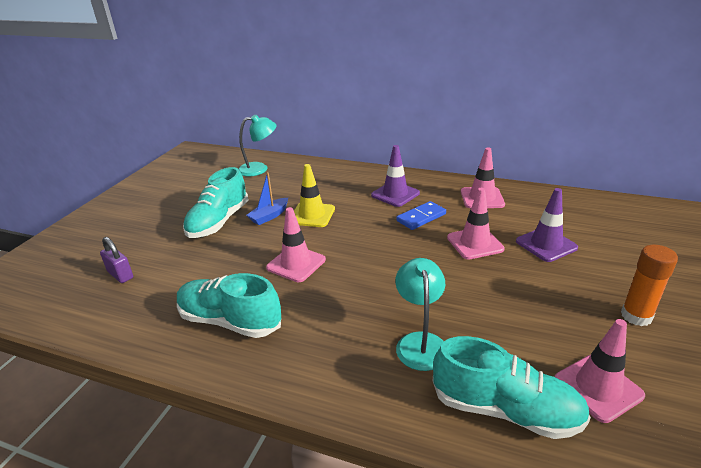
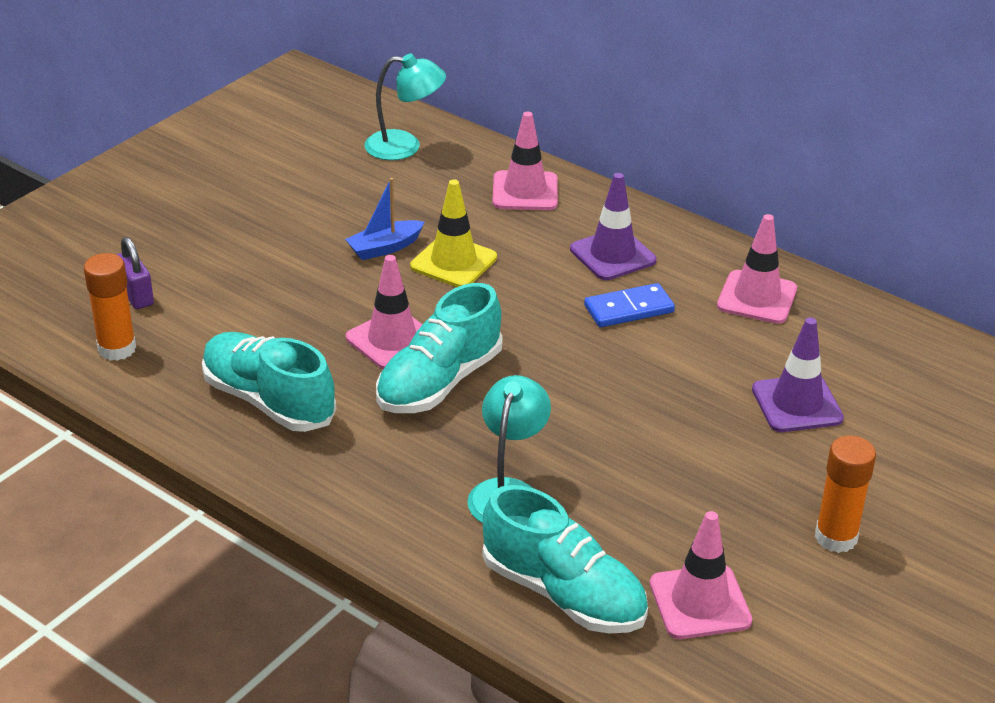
camera: 15 degrees right, 5 degrees up
turquoise shoe [183,167,248,238] -> turquoise shoe moved to [376,283,503,413]
pink traffic cone [447,188,505,259] -> pink traffic cone moved to [492,112,558,210]
none -> orange glue stick [84,253,136,361]

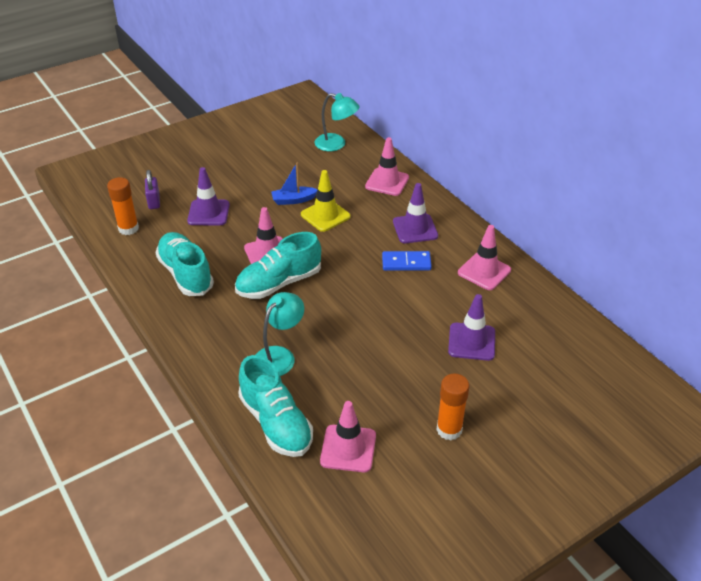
camera: 20 degrees right, 5 degrees up
none -> purple traffic cone [187,167,230,225]

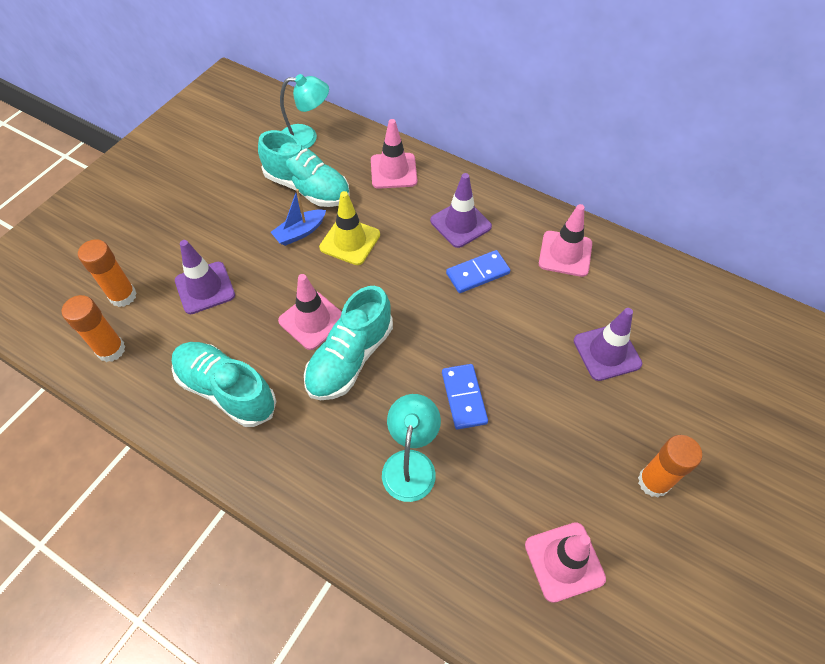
camera: 25 degrees left, 15 degrees up
purple padlock [145,170,160,209] -> orange glue stick [78,239,137,307]
turquoise shoe [238,355,313,457] -> turquoise shoe moved to [258,130,350,207]
none -> blue domino [442,364,488,430]

